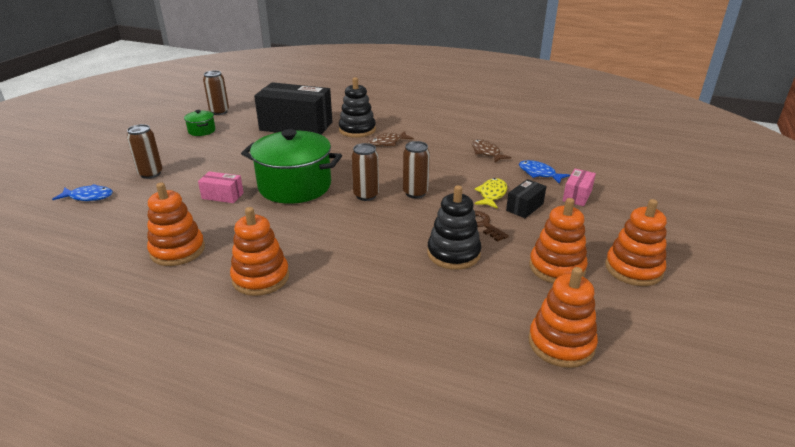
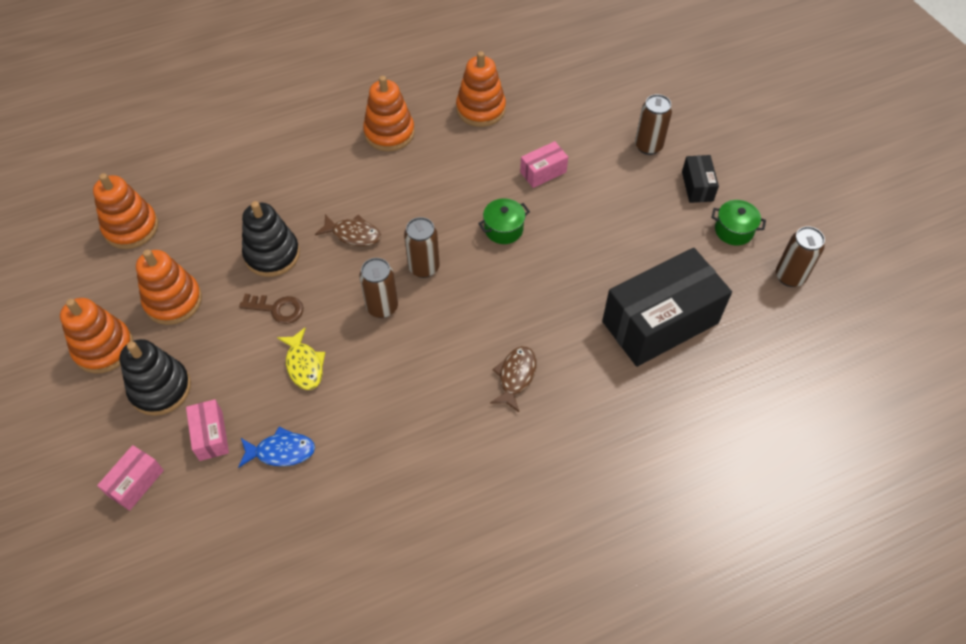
camera: 135 degrees right, 25 degrees up
blue fish [52,184,113,201] -> none
green pot [241,129,342,204] -> green pot [478,198,530,244], size x0.44
black stacking toy [339,77,376,138] -> black stacking toy moved to [119,339,191,416]
brown fish [472,139,512,162] -> brown fish moved to [315,214,381,246]
black box [506,179,546,218] -> black box moved to [682,155,719,203]
none -> pink box [97,445,164,511]

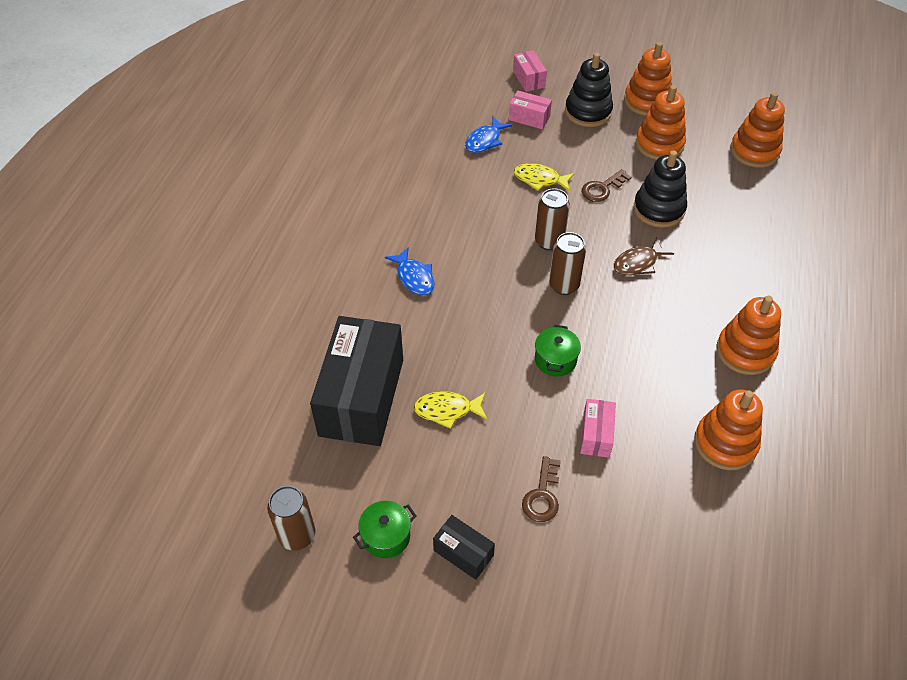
camera: 130 degrees right, 5 degrees down
brown fish [490,346,536,412] -> blue fish [385,247,434,295]
brown can [635,94,672,155] -> none
none -> yellow fish [414,391,487,429]
none -> brown key [522,456,561,522]

